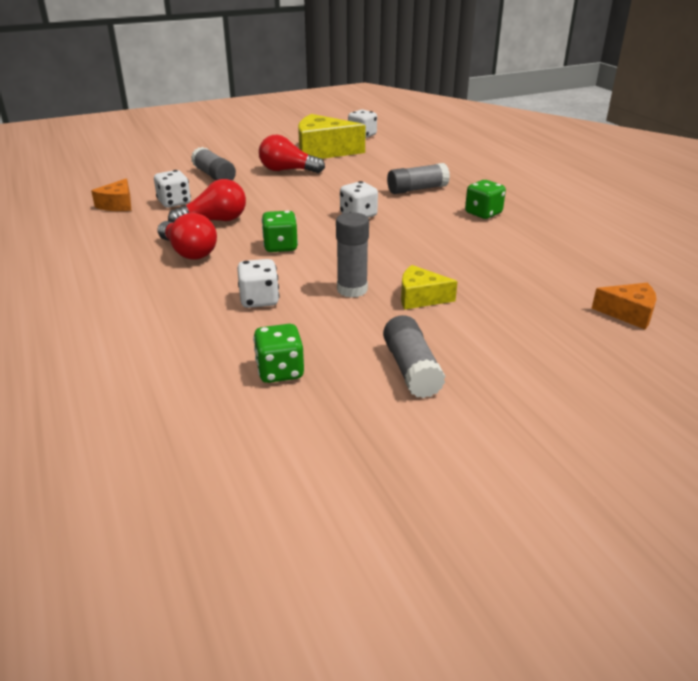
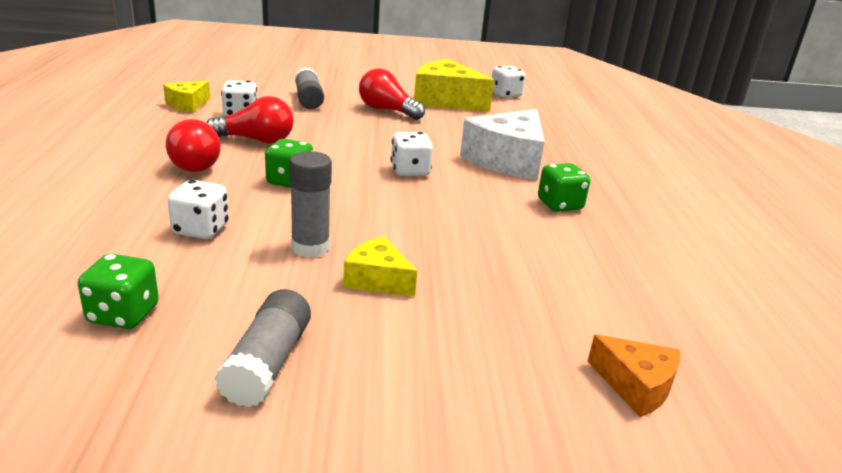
camera: 20 degrees right, 5 degrees down
orange cheese [91,178,131,211] -> yellow cheese [163,81,210,112]
grey glue stick [387,163,450,194] -> white cheese [460,109,544,180]

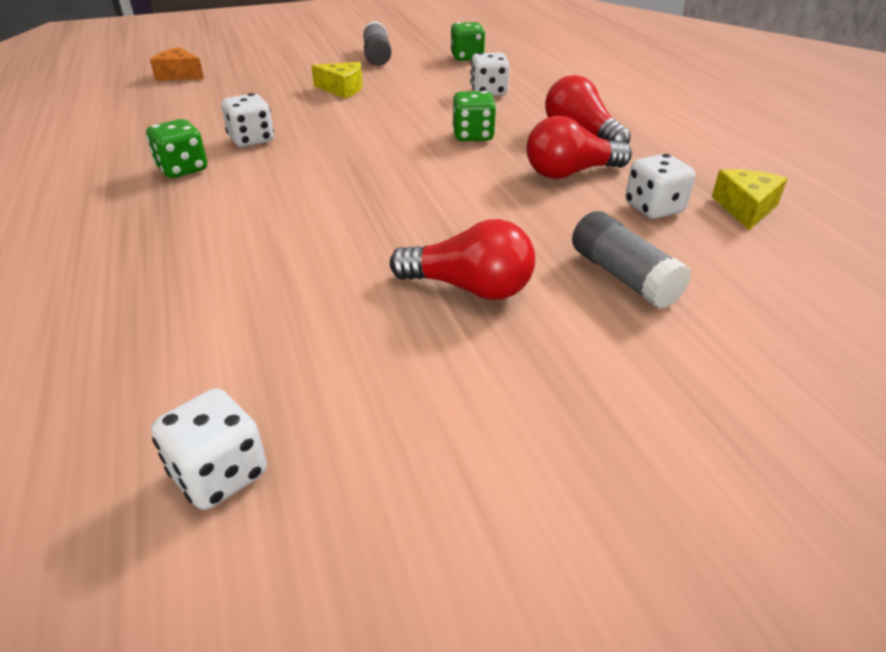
camera: 165 degrees right, 10 degrees up
grey glue stick [289,151,332,257] -> none
white dice [391,132,433,176] -> white dice moved to [221,93,274,147]
yellow cheese [414,59,494,112] -> none
white cheese [460,109,544,180] -> none

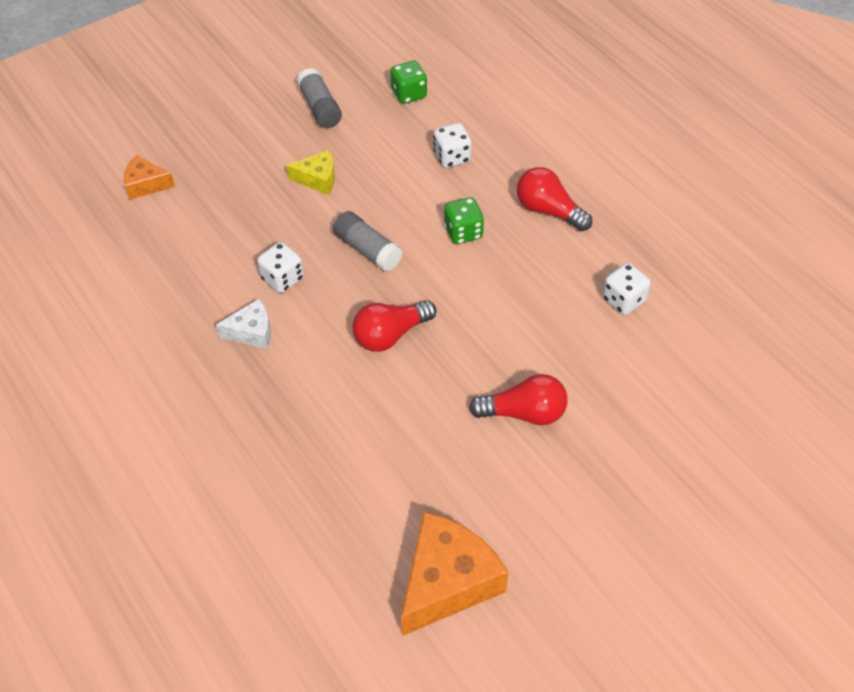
camera: 15 degrees left, 15 degrees up
green dice [146,119,207,178] -> white cheese [216,299,271,349]
white dice [151,388,267,510] -> orange cheese [401,512,508,636]
red light bulb [526,116,632,179] -> red light bulb moved to [352,300,436,352]
grey glue stick [572,211,691,309] -> grey glue stick moved to [333,211,403,272]
yellow cheese [712,169,788,230] -> none

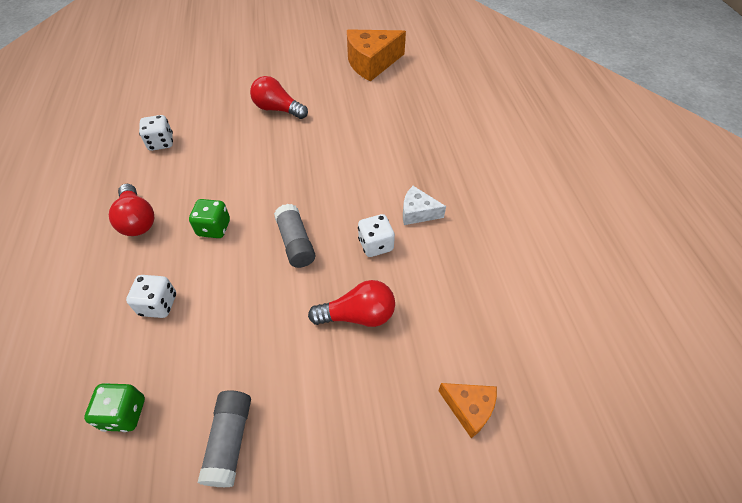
camera: 155 degrees left, 0 degrees up
yellow cheese [286,150,335,195] -> none
red light bulb [352,300,436,352] -> red light bulb moved to [308,280,395,327]

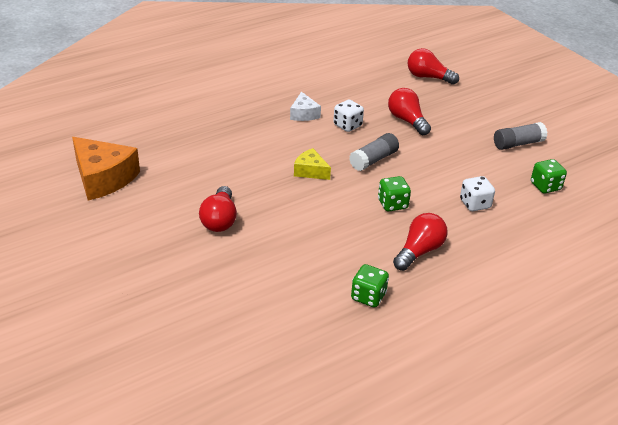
camera: 115 degrees left, 15 degrees down
white dice [139,115,173,151] -> none
orange cheese [438,383,497,439] -> red light bulb [408,48,459,85]
none -> yellow cheese [294,148,331,180]
none -> green dice [351,264,389,307]

